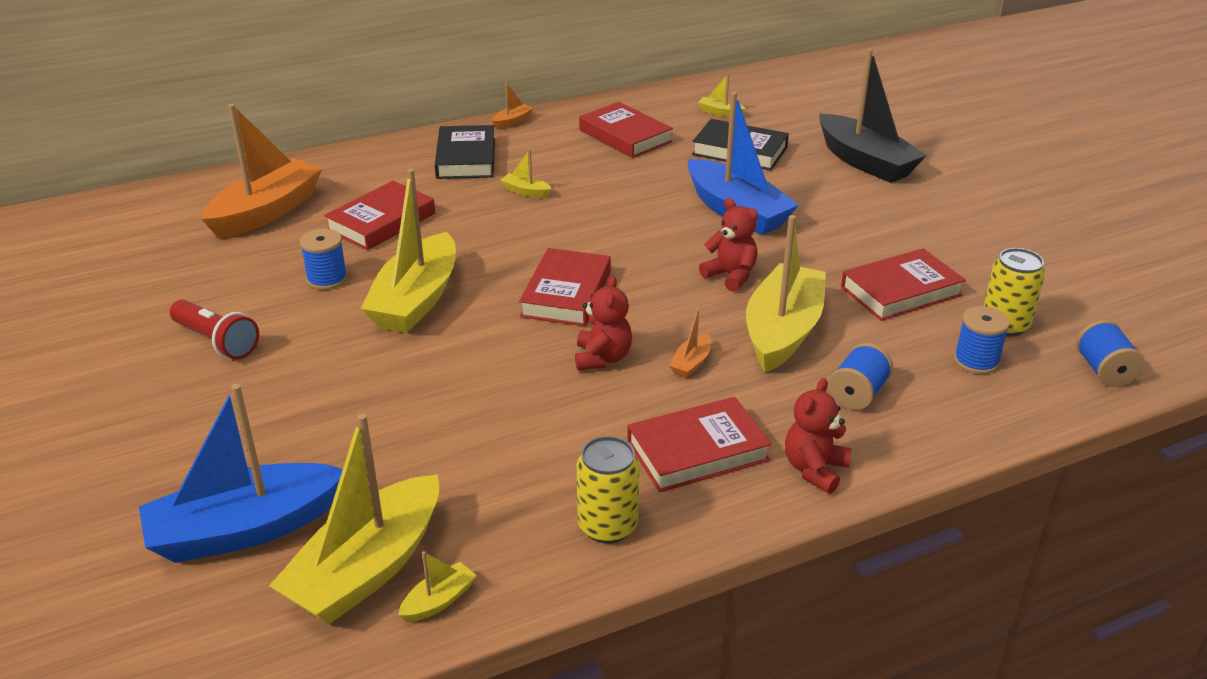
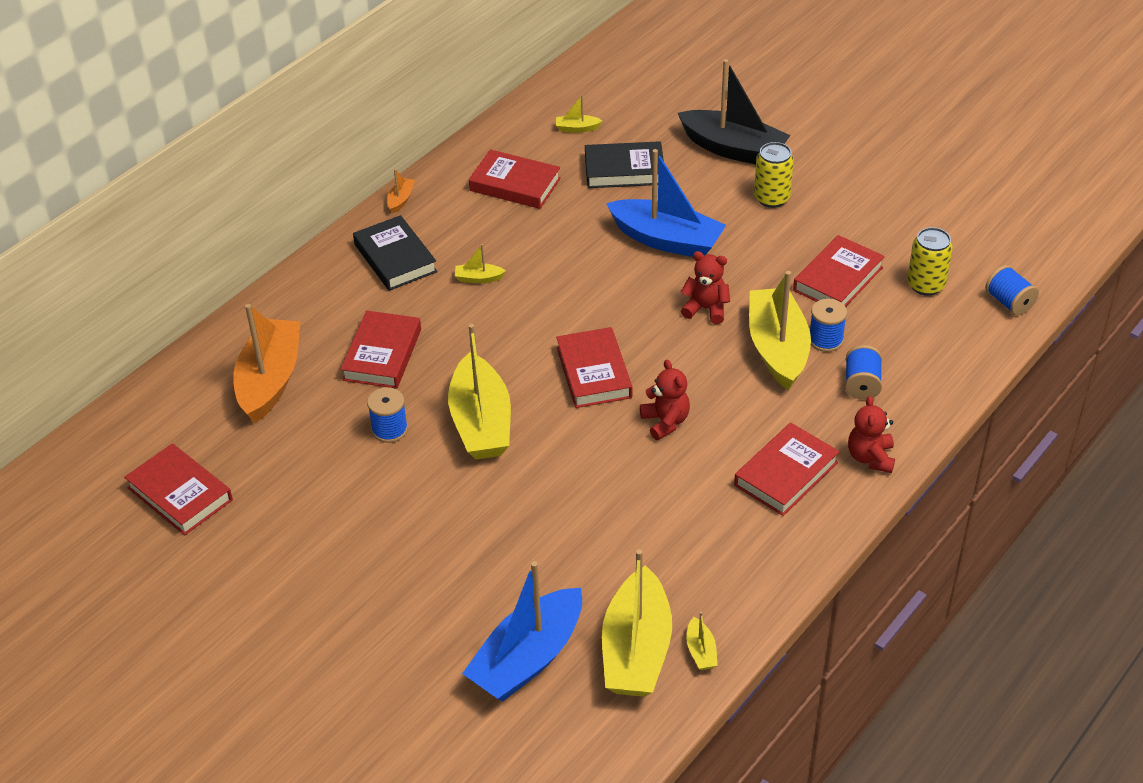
camera: 25 degrees left, 10 degrees up
red flashlight [170,300,259,359] -> none
yellow boat [398,551,477,622] -> yellow boat turned 150 degrees clockwise [686,611,718,670]
yellow can [577,436,640,544] -> yellow can moved to [754,142,794,208]
orange boat [669,309,711,378] -> none
blue spool [954,306,1010,374] -> blue spool moved to [810,299,847,352]
none -> red book [124,444,233,535]

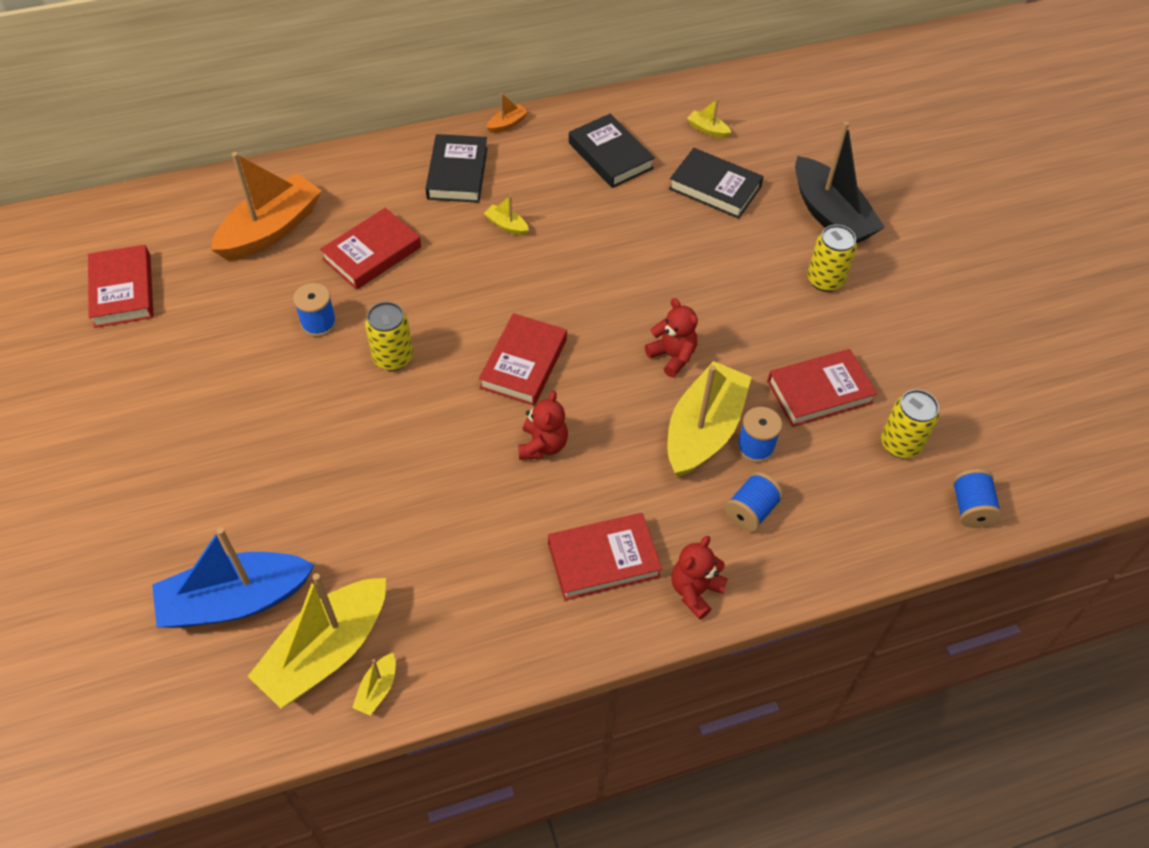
camera: 30 degrees right, 10 degrees up
yellow boat [448,324,511,459] -> yellow can [365,302,413,371]
red book [469,149,561,209] -> black book [569,114,655,188]
blue boat [606,149,726,257] -> none

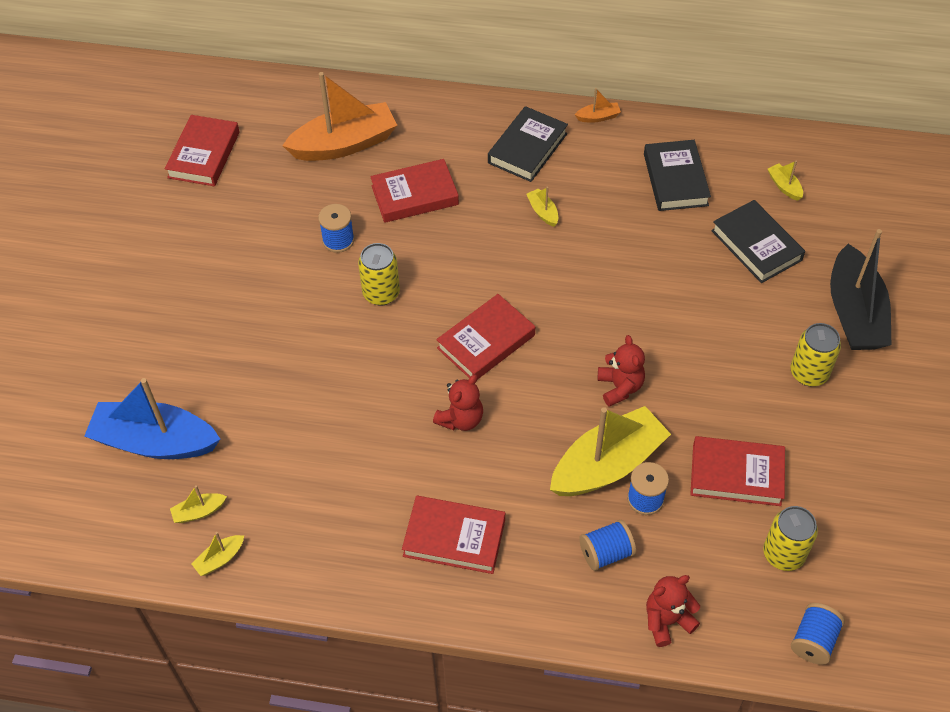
camera: 30 degrees right, 0 degrees up
yellow boat [247,573,386,708] -> yellow boat [170,485,227,523], size x0.41
red teddy bear [671,536,728,620] -> red teddy bear moved to [646,575,700,647]

